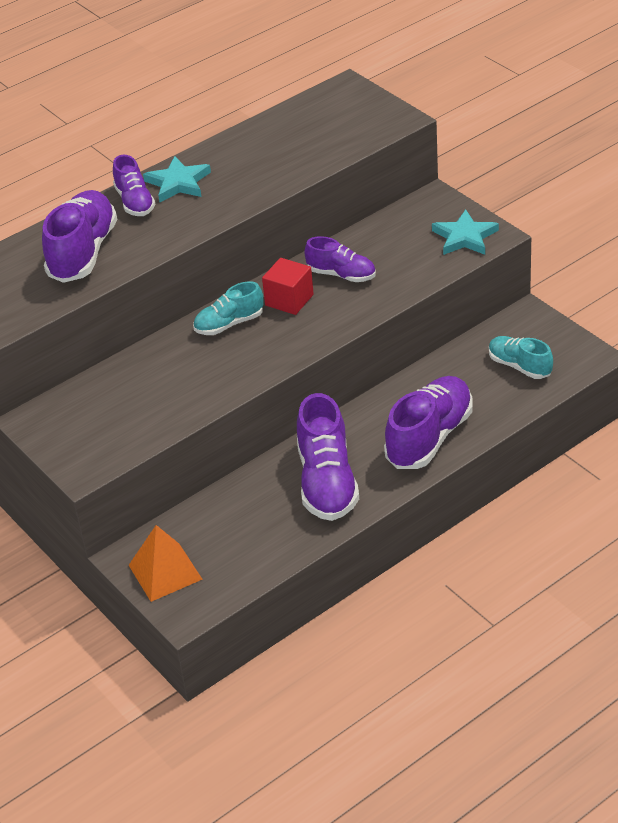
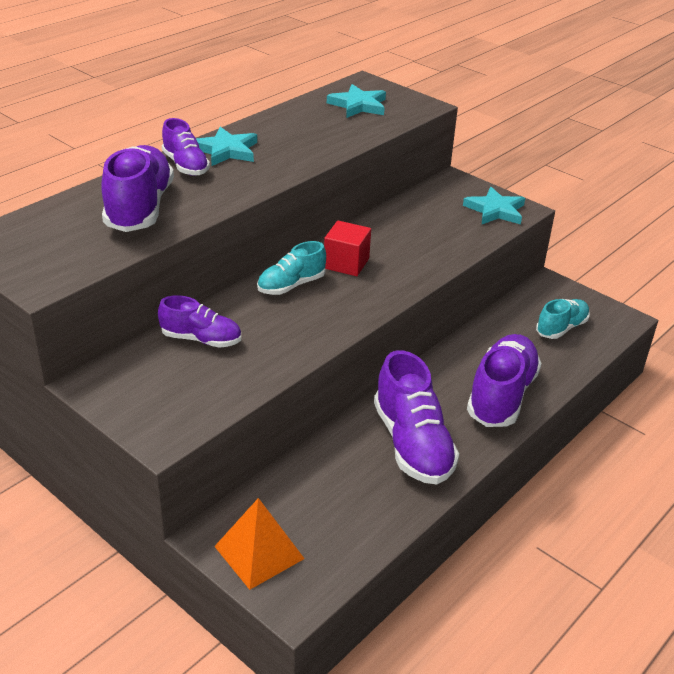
camera: 15 degrees left, 5 degrees down
purple shoe [304,236,376,282] -> purple shoe moved to [158,295,241,348]
turquoise shoe [489,336,553,379] -> turquoise shoe turned 105 degrees clockwise [536,299,590,339]
none -> turquoise star [327,84,386,118]

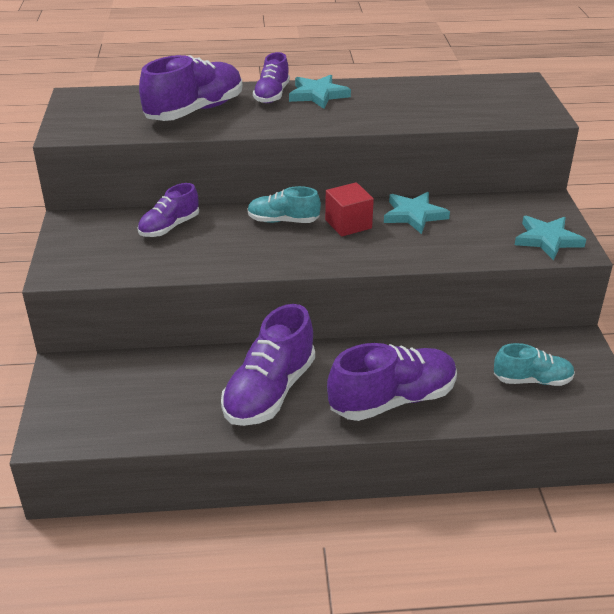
camera: 45 degrees right, 0 degrees up
purple shoe [158,295,241,348] -> purple shoe turned 75 degrees clockwise [137,183,199,237]
orange pyramid [214,498,305,590] -> none
turquoise star [327,84,386,118] -> turquoise star moved to [384,192,450,234]

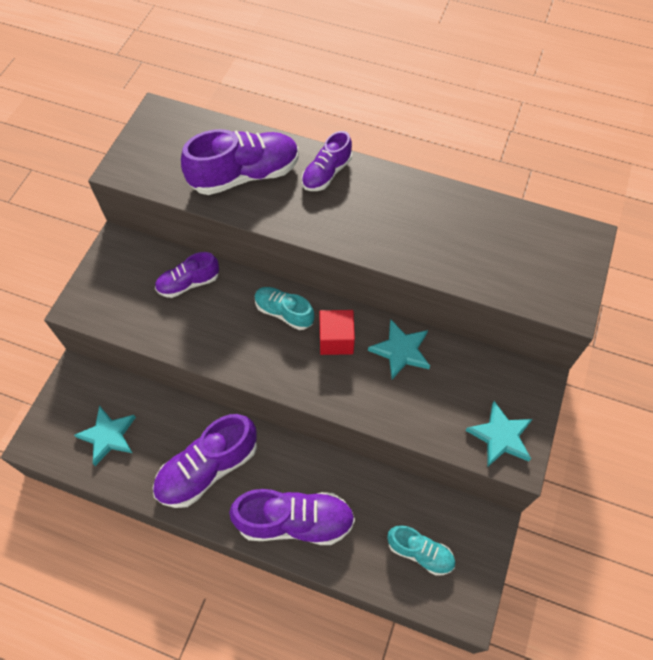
camera: 25 degrees right, 25 degrees up
turquoise star [289,75,351,109] -> turquoise star moved to [74,405,136,466]

